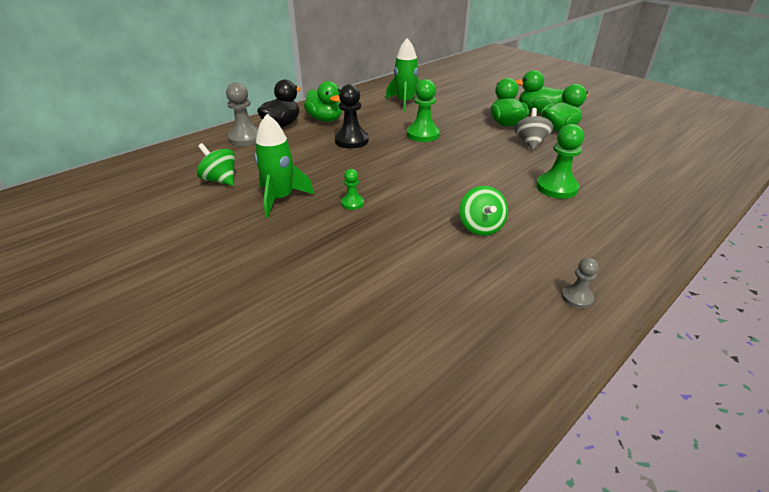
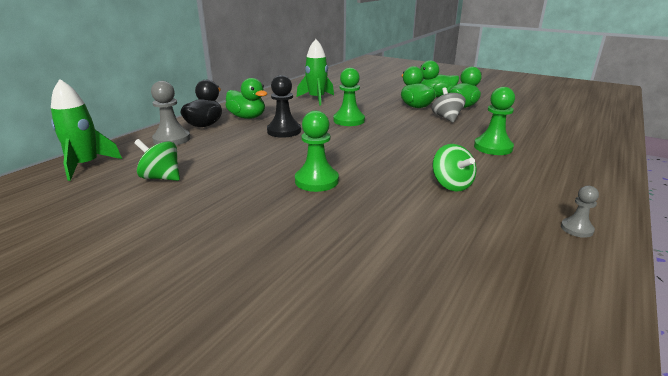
camera: 15 degrees left, 10 degrees down
green rocket [254,114,314,218] -> green rocket moved to [51,79,122,181]
green pawn [341,169,364,210] -> green pawn [295,111,339,192], size x1.83

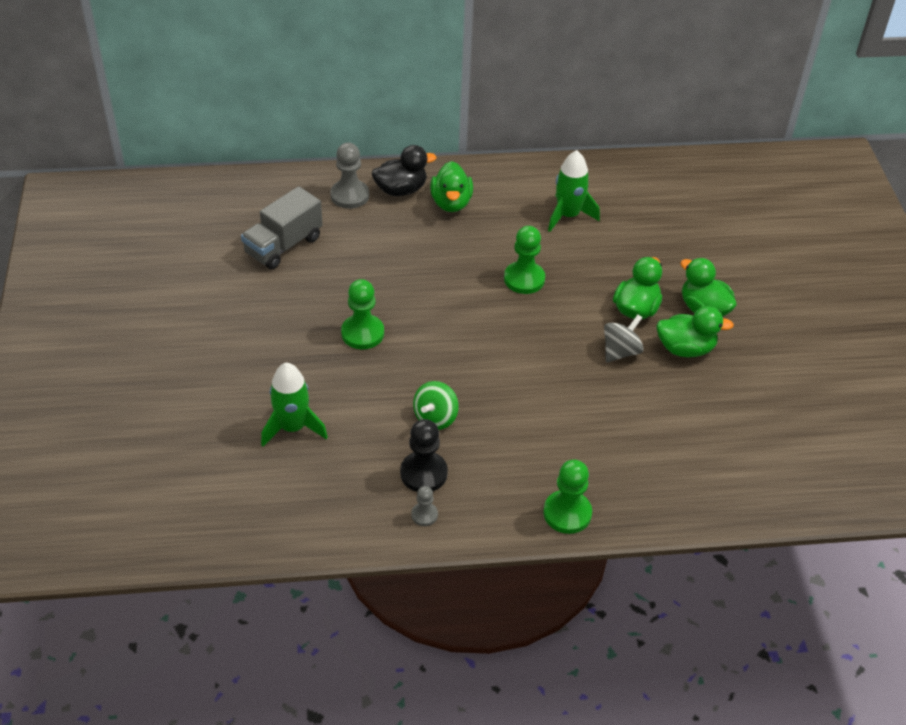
camera: 50 degrees right, 20 degrees up
green rocket [51,79,122,181] -> green rocket moved to [261,363,328,447]
green spinning top [134,139,180,181] -> grey truck [241,186,323,269]
black pawn [267,75,301,138] -> black pawn moved to [400,419,448,492]
green pawn [474,87,515,155] -> green pawn moved to [543,460,592,534]

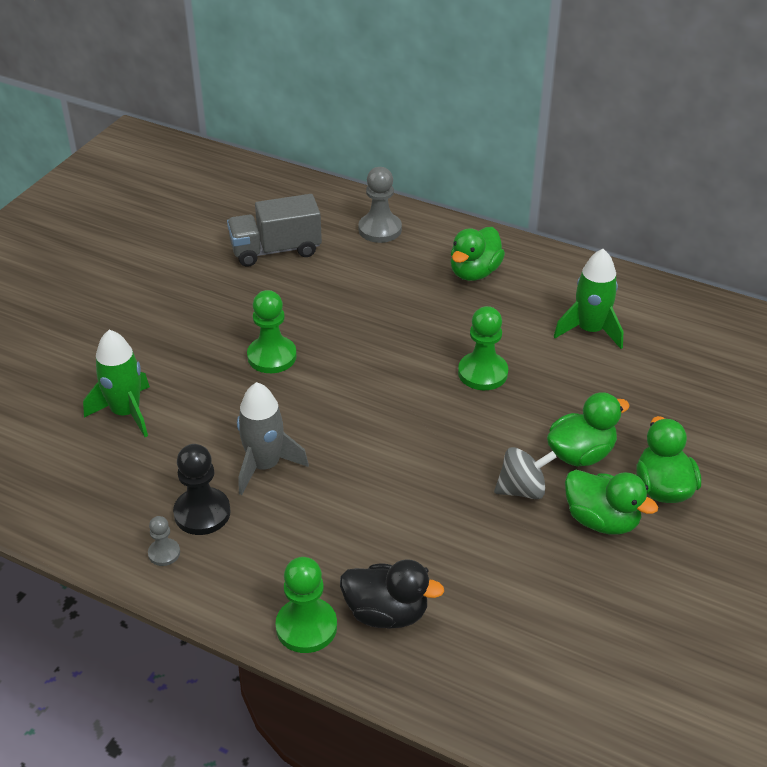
camera: 35 degrees right, 5 degrees down
black duck [372,145,436,196] -> black duck moved to [340,559,444,629]
green spinning top [413,381,459,430] -> grey rocket [237,382,309,495]

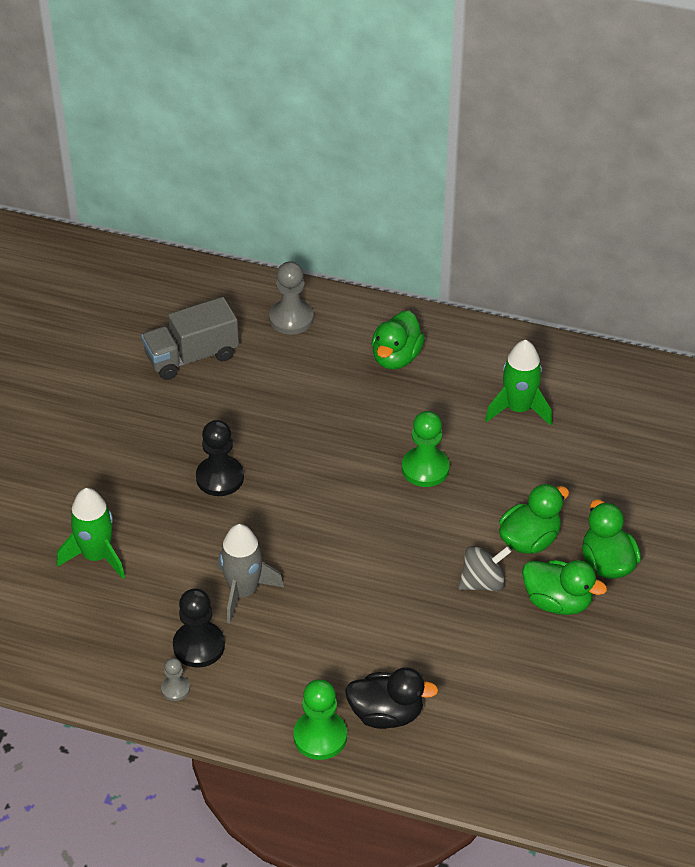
camera: 10 degrees left, 5 degrees up
green pawn [247,290,297,373] -> black pawn [196,420,244,496]

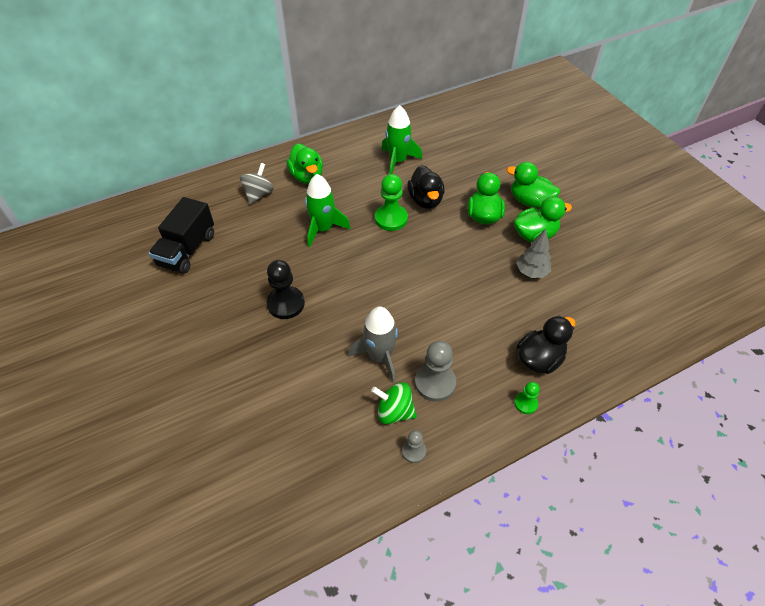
camera: 45 degrees left, 5 degrees up
green rocket [57,488,125,579] -> green rocket moved to [305,174,351,247]
grey truck [141,297,239,380] -> black truck [149,197,214,274]
black pawn [173,589,225,668] -> green spinning top [371,382,417,424]
grey pawn [269,261,314,335] -> grey pawn moved to [415,341,456,402]
green pawn [293,679,347,760] -> green pawn [514,382,540,414], size x0.55
grey spinning top [458,546,512,591] -> grey spinning top moved to [240,163,274,204]
none -> black duck [407,165,444,209]
none -> grey tree [516,229,551,278]

